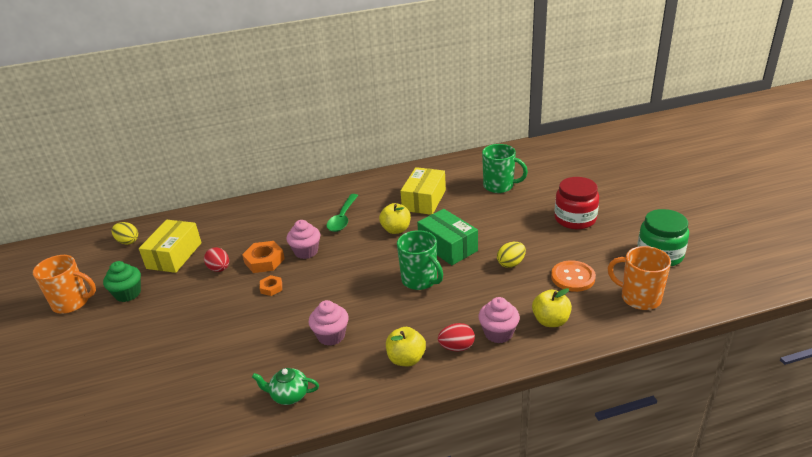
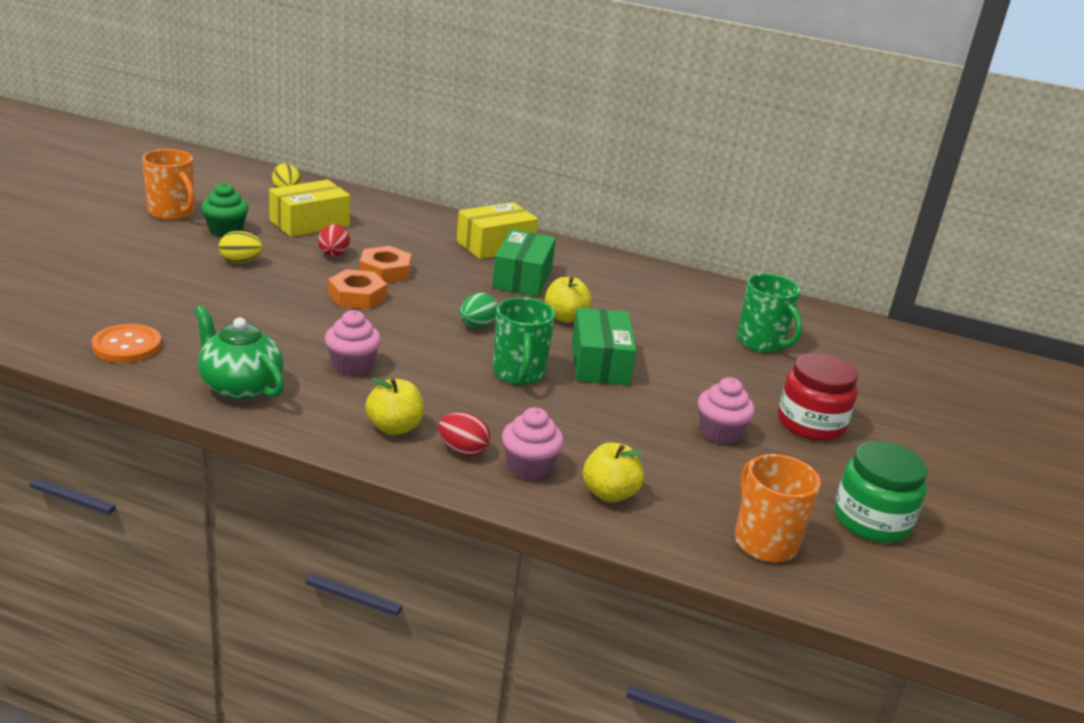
camera: 30 degrees right, 5 degrees down
green teapot [252,368,319,405] -> green teapot [194,305,284,400], size x1.57
orange nut [260,275,282,296] -> orange nut [328,269,387,309], size x1.73
pink cupcake [286,220,320,259] -> pink cupcake moved to [698,377,755,444]
green spoon [327,194,358,232] -> green box [492,229,556,297]
yellow box [401,167,446,215] -> yellow box moved to [456,202,538,259]
yellow egg [497,242,526,268] -> yellow egg moved to [219,231,263,263]
orange button [551,260,596,292] -> orange button moved to [92,324,162,363]
none -> green egg [460,293,498,327]

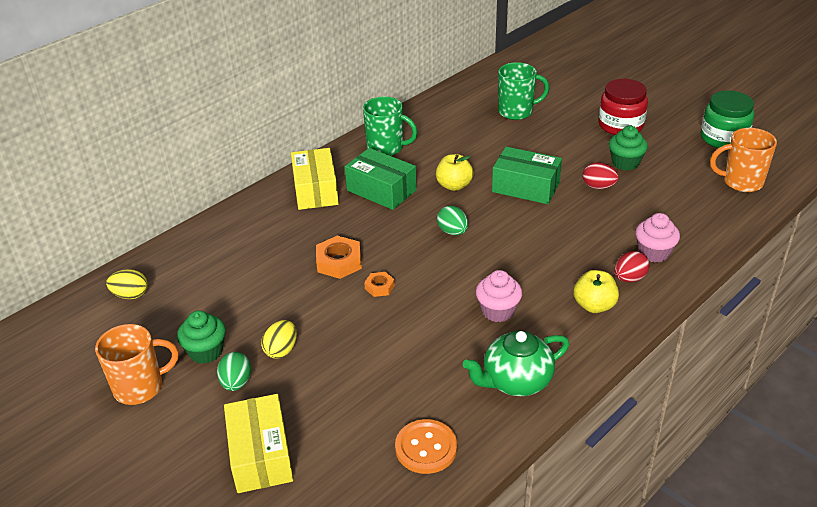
camera: 60 degrees left, 10 degrees up
yellow box [269,180,350,237] -> yellow box moved to [224,394,293,493]
red egg [318,224,350,257] -> red egg moved to [583,162,619,189]
orange nut [328,269,387,309] -> orange nut [364,272,395,297], size x0.58
green mug [493,297,555,385] -> green mug moved to [363,97,418,156]
yellow apple [583,442,644,502] -> none
pink cupcake [698,377,755,444] -> green cupcake [609,126,648,171]
none -> green egg [217,352,251,391]

